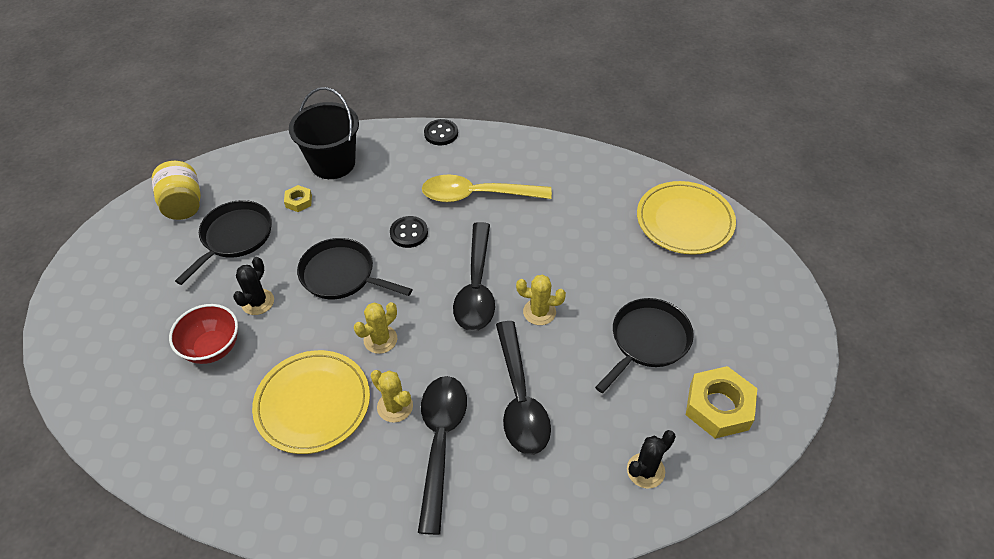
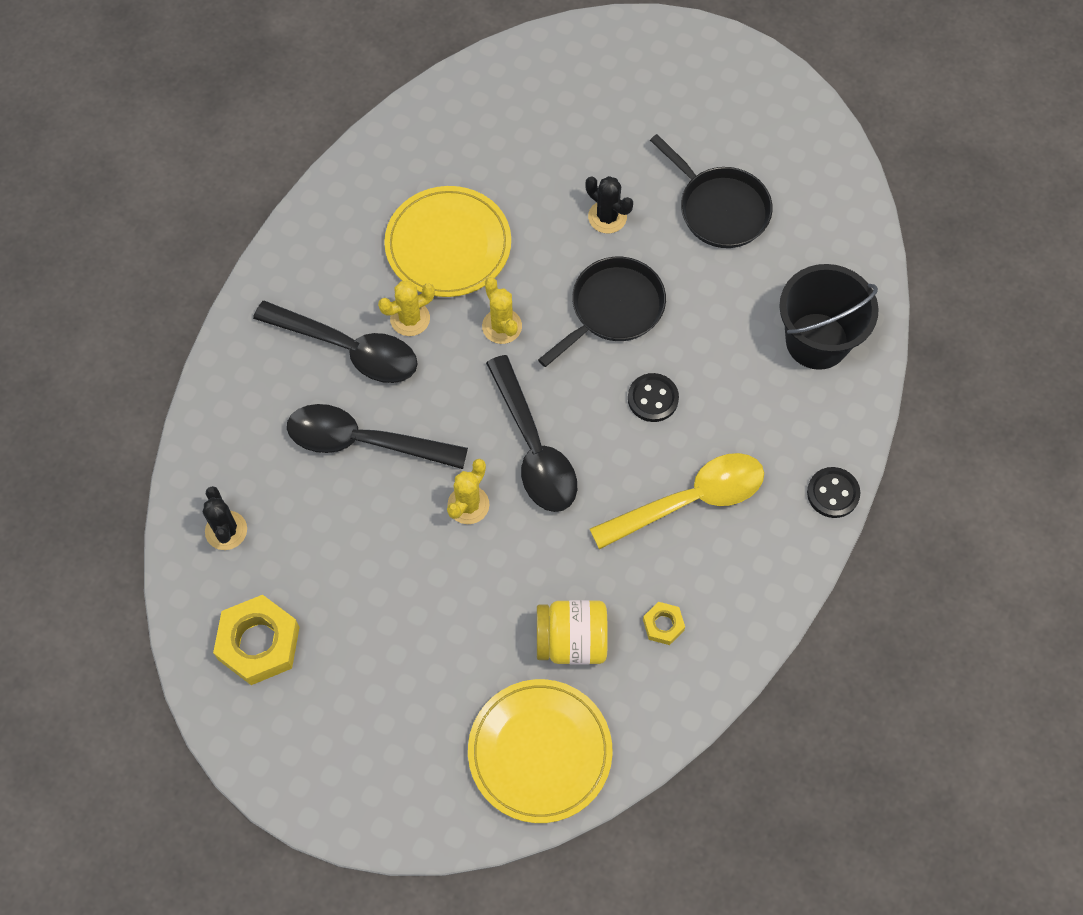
camera: 110 degrees right, 15 degrees up
yellow jar [152,161,201,220] -> yellow jar moved to [537,600,608,665]
red bowl [169,304,238,364] -> none
yellow nut [284,185,312,212] -> yellow nut moved to [643,602,685,645]
yellow spoon [422,174,552,202] -> yellow spoon turned 45 degrees clockwise [590,453,764,550]
black spoon [453,222,495,331] -> black spoon turned 135 degrees counterclockwise [486,355,577,512]
black pan [595,298,694,393] -> none

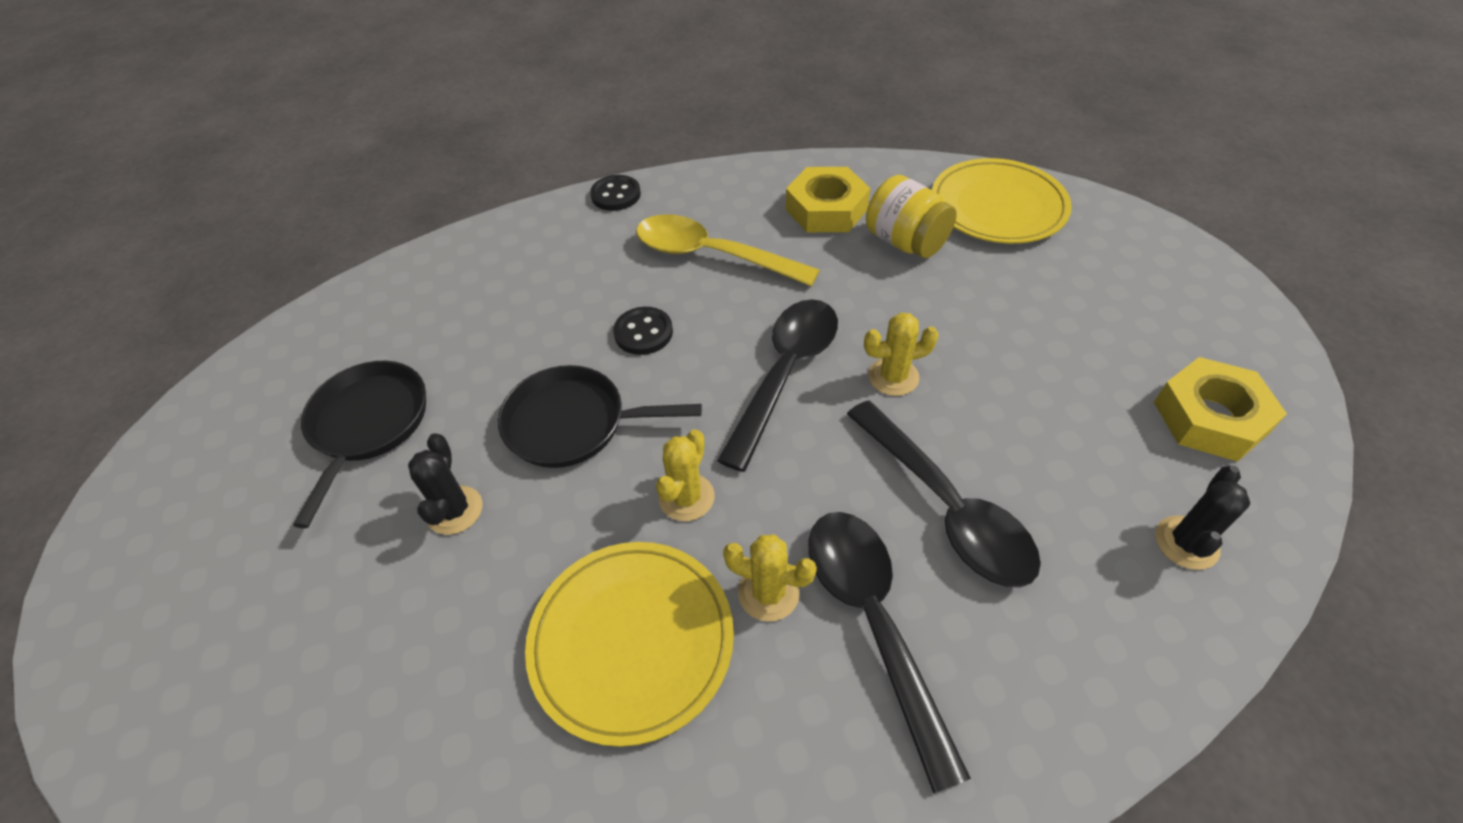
camera: 130 degrees left, 15 degrees down
yellow nut [643,602,685,645] -> yellow nut [786,167,870,232], size x2.02
black bucket [779,264,879,370] -> none

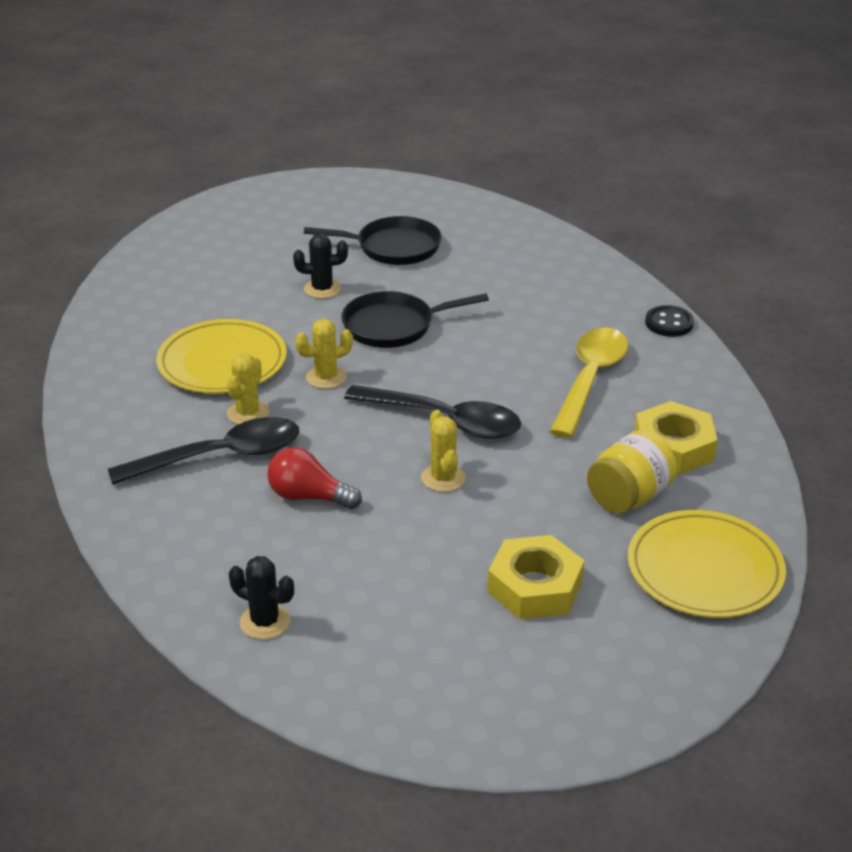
camera: 85 degrees right, 15 degrees down
black pan [498,365,702,468] -> black pan turned 105 degrees counterclockwise [341,291,489,348]
black button [613,307,673,355] -> none
yellow cactus [656,429,714,521] -> yellow cactus turned 45 degrees counterclockwise [295,319,353,389]
black spoon [847,400,1041,587] -> red light bulb [267,447,362,509]
yellow nut [1154,357,1287,462] -> yellow nut moved to [488,535,585,619]

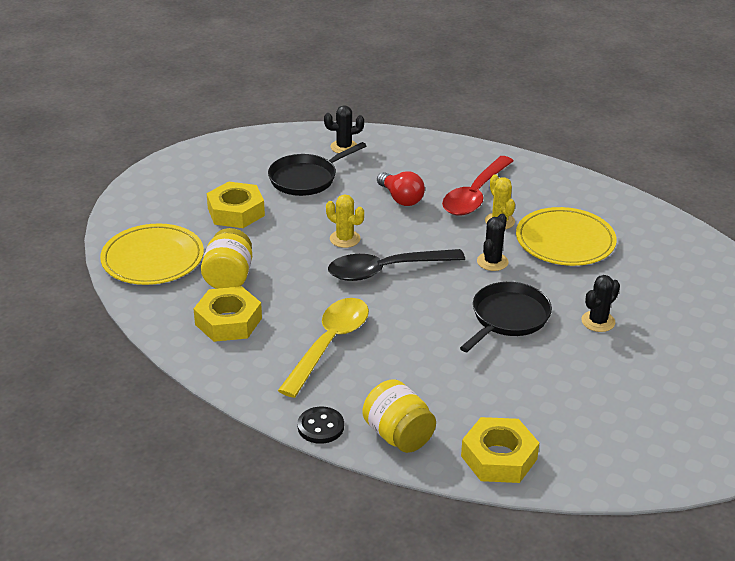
camera: 140 degrees right, 0 degrees up
black spoon [108,417,299,485] -> red spoon [442,156,514,216]
red light bulb [267,447,362,509] -> red light bulb turned 75 degrees clockwise [377,171,425,206]
yellow cactus [295,319,353,389] -> black cactus [477,214,509,271]
black pan [304,216,442,265] -> black pan moved to [268,142,366,196]
yellow spoon [549,327,629,438] -> yellow spoon turned 135 degrees counterclockwise [278,298,369,398]
none -> yellow jar [362,379,436,453]
none -> yellow nut [461,417,539,483]

